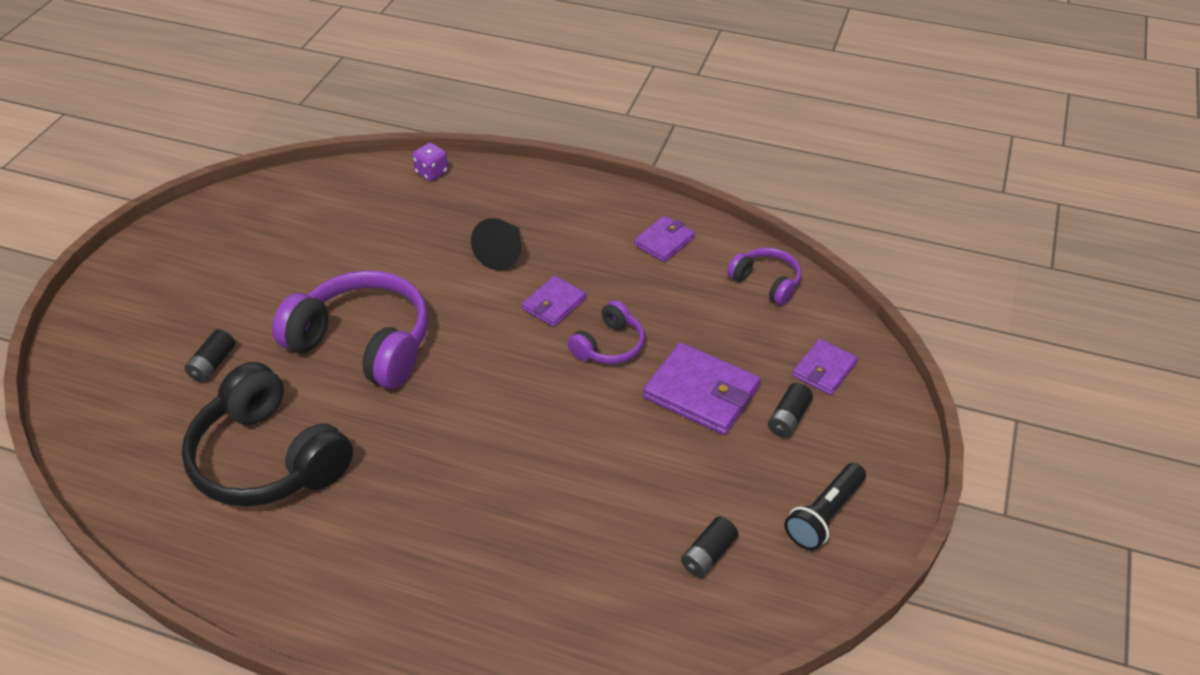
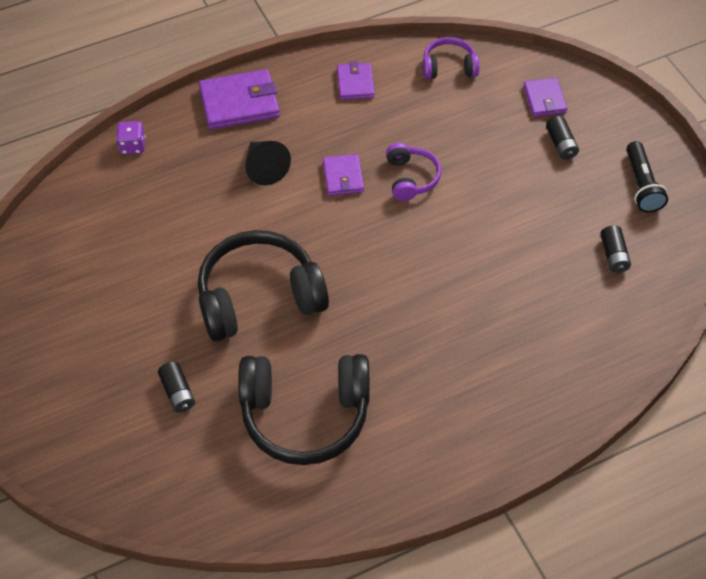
camera: 45 degrees left, 10 degrees up
purple headphones [272,270,429,389] -> black headphones [198,230,329,342]
purple wallet [643,342,760,435] -> purple wallet moved to [199,69,280,130]

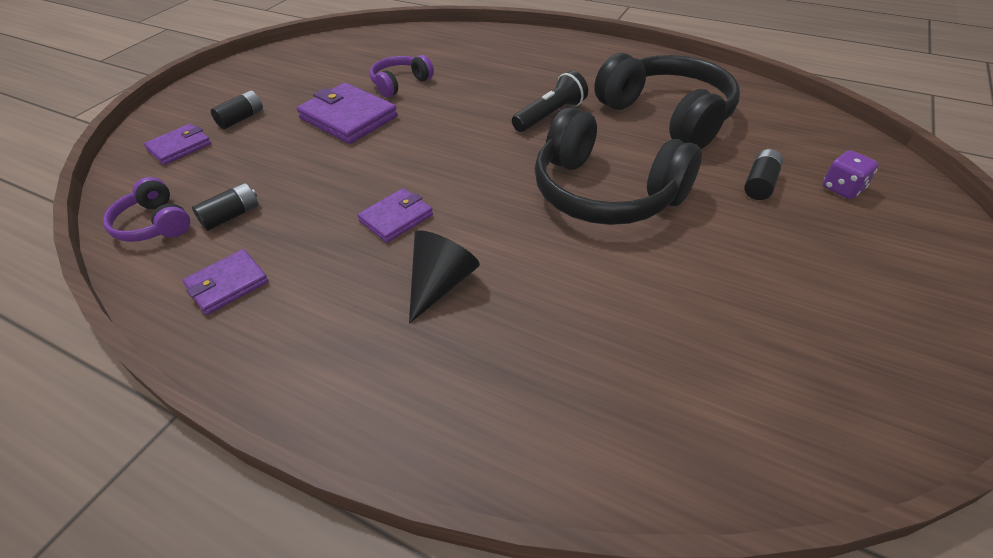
camera: 125 degrees left, 10 degrees down
purple dice [116,121,145,154] -> purple dice moved to [823,150,879,199]
purple wallet [199,69,280,130] -> purple wallet moved to [297,83,398,144]
purple headphones [386,143,441,201] -> purple headphones moved to [370,55,434,97]
black battery [600,225,631,273] -> black battery moved to [192,183,259,231]
black flashlight [626,141,668,213] -> black flashlight moved to [512,71,588,132]

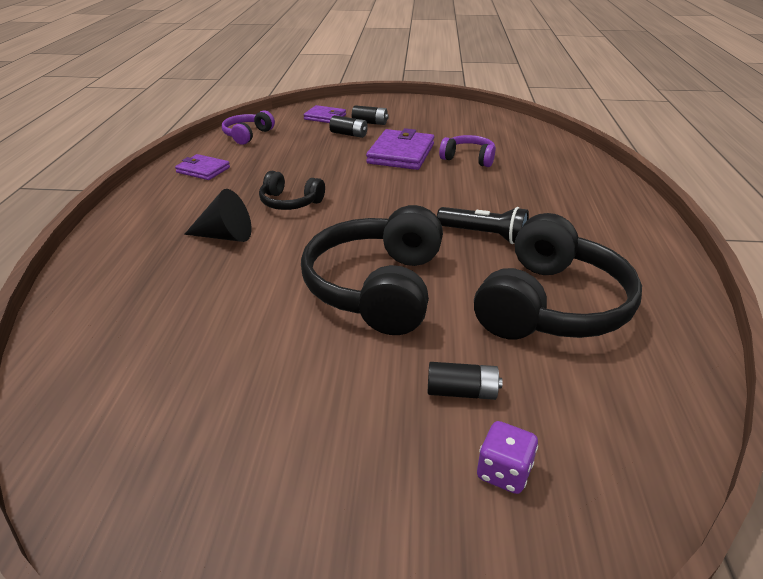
camera: 65 degrees right, 10 degrees down
black battery [192,183,259,231] -> black battery moved to [329,115,368,138]
purple wallet [357,188,433,243] -> black headphones [259,171,325,210]

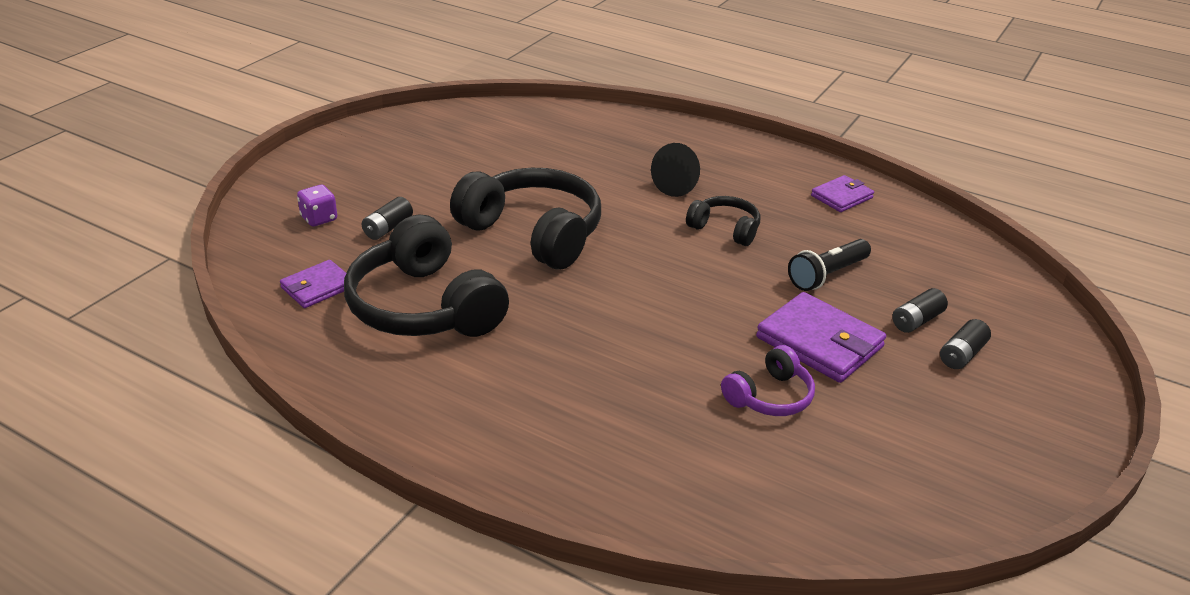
camera: 115 degrees right, 0 degrees up
purple headphones [222,110,275,145] -> none
black headphones [259,171,325,210] -> black headphones turned 75 degrees clockwise [686,196,760,246]
purple wallet [303,105,346,123] -> purple wallet moved to [280,260,346,308]
black flashlight [437,207,529,244] -> black flashlight moved to [788,239,871,291]

